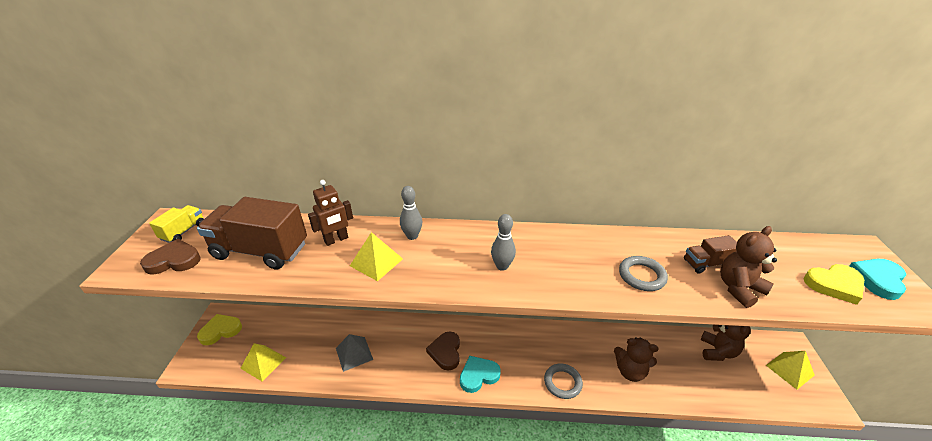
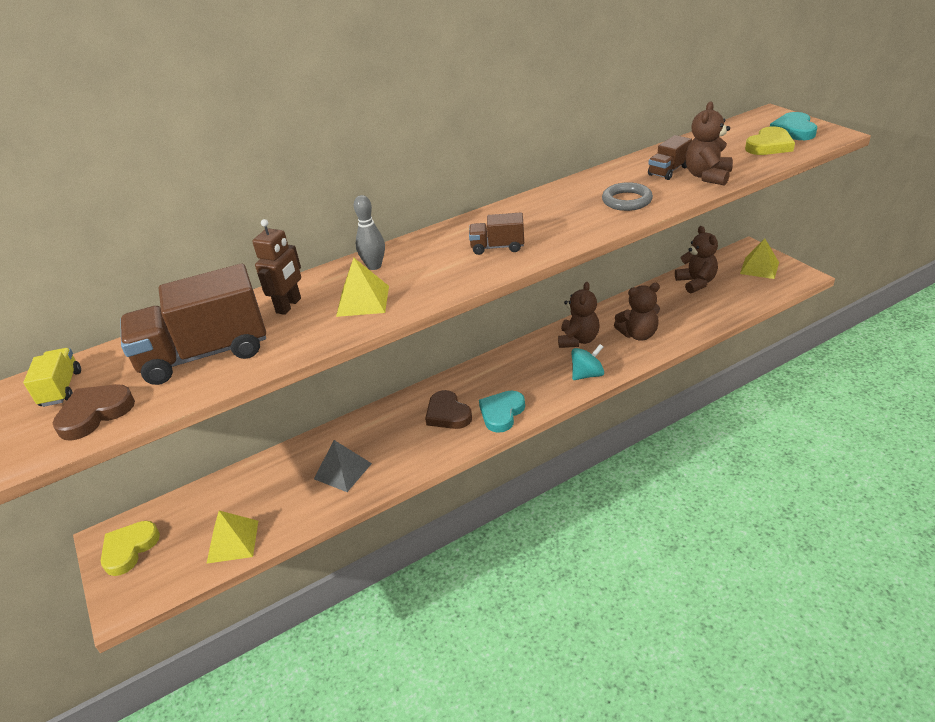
camera: 30 degrees left, 0 degrees up
grey bowling pin [491,214,516,271] -> brown truck [469,213,524,255]
grey ring [544,363,583,399] -> turquoise spinning top [571,344,604,380]
none -> brown teddy bear [558,282,599,348]

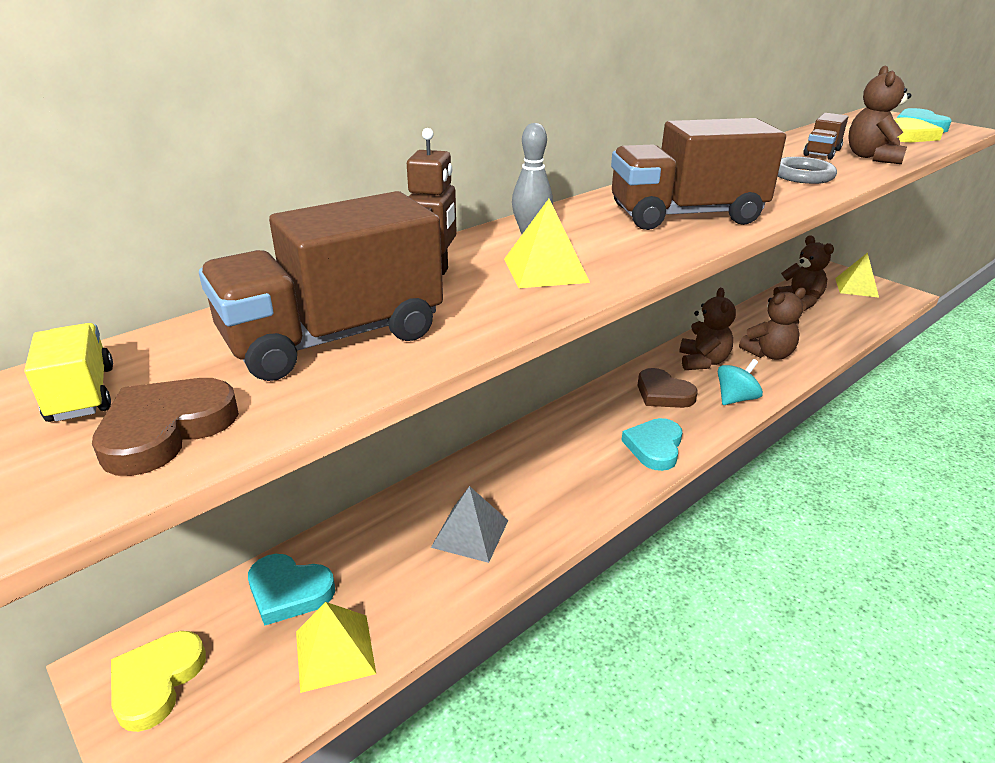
camera: 15 degrees left, 5 degrees down
brown heart [425,390,472,429] -> brown heart moved to [638,368,698,408]
brown truck [469,213,524,255] -> brown truck [611,118,786,230], size x2.06
none -> turquoise heart [248,554,335,626]

